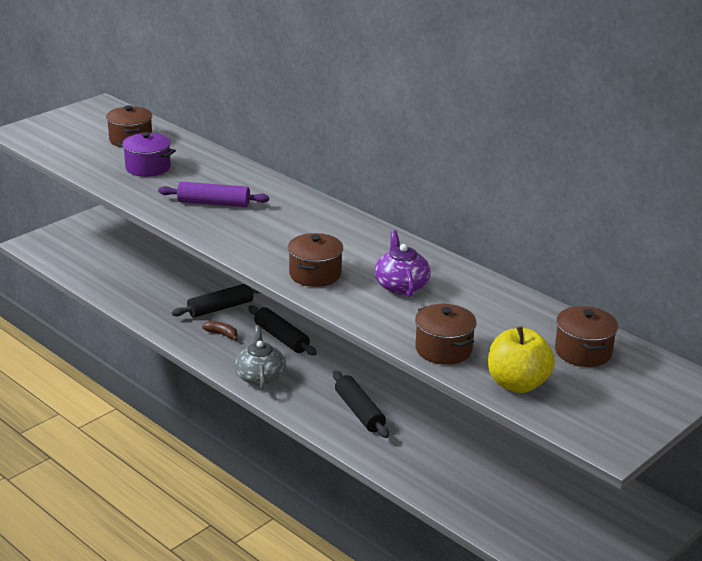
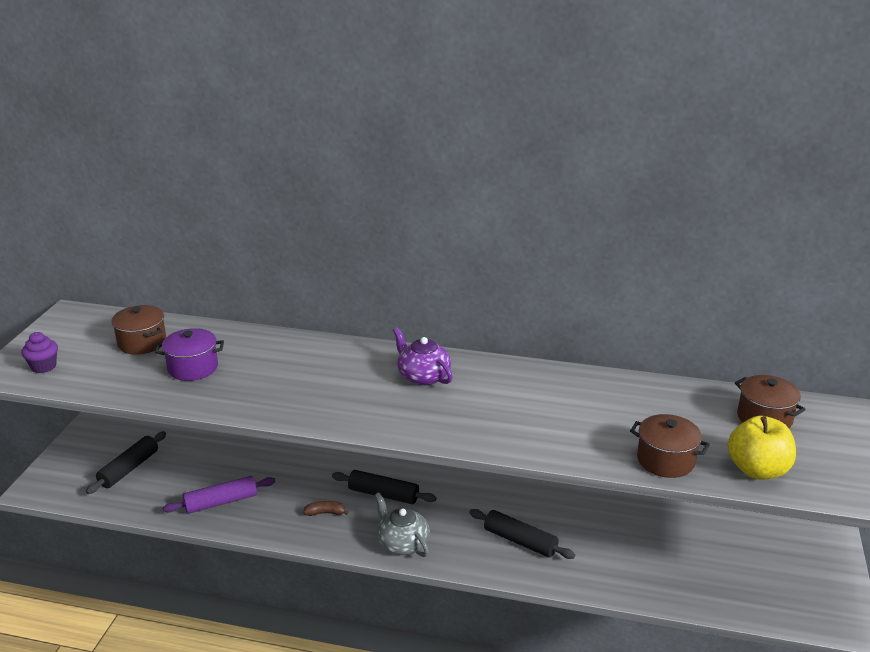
camera: 30 degrees left, 0 degrees up
purple rolling pin [158,182,269,207] -> purple rolling pin moved to [163,476,275,514]
black rolling pin [172,284,260,318] -> black rolling pin moved to [86,431,166,494]
brown pot [288,233,343,287] -> none
purple teapot [374,230,431,297] -> purple teapot moved to [393,327,453,385]
none -> purple cupcake [21,332,58,373]

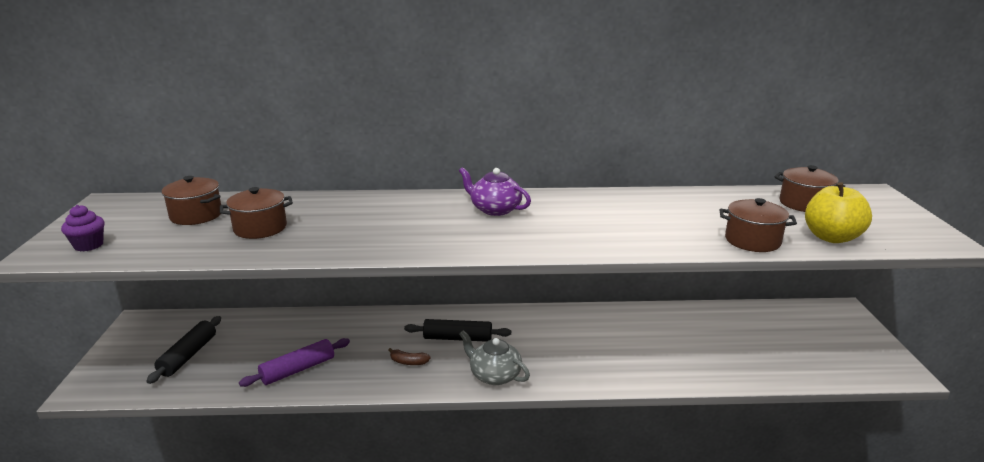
camera: 15 degrees left, 5 degrees down
purple pot [155,328,224,381] -> brown pot [220,187,293,239]
brown banana [303,501,349,516] -> brown banana turned 150 degrees counterclockwise [388,348,431,365]
black rolling pin [469,509,575,559] -> none

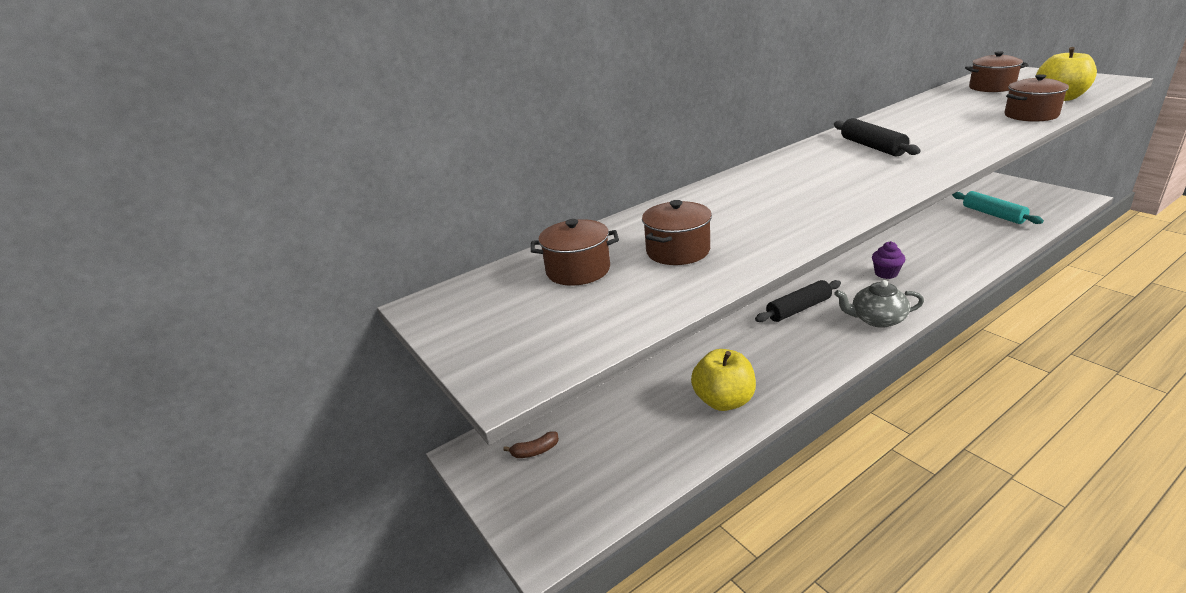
camera: 30 degrees left, 5 degrees up
purple cupcake [61,205,104,252] -> purple cupcake moved to [872,241,905,279]
black rolling pin [146,316,221,384] -> black rolling pin moved to [834,118,921,156]
purple rolling pin [239,338,350,387] -> yellow apple [691,349,756,411]
brown banana [388,348,431,365] -> brown banana moved to [503,431,559,458]
purple teapot [459,167,531,216] -> none
none -> turquoise rolling pin [952,191,1044,224]

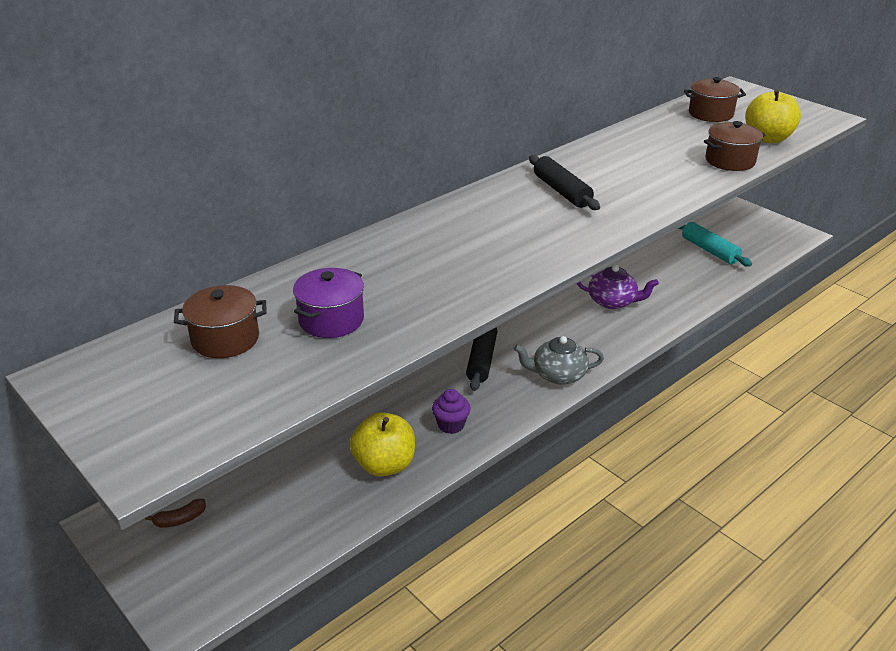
camera: 10 degrees left, 5 degrees up
brown pot [642,200,712,265] -> purple pot [293,268,364,338]
black rolling pin [755,280,841,322] -> black rolling pin turned 45 degrees counterclockwise [466,327,498,391]
purple cupcake [872,241,905,279] -> purple cupcake moved to [432,389,471,434]
none -> purple teapot [577,265,659,309]

